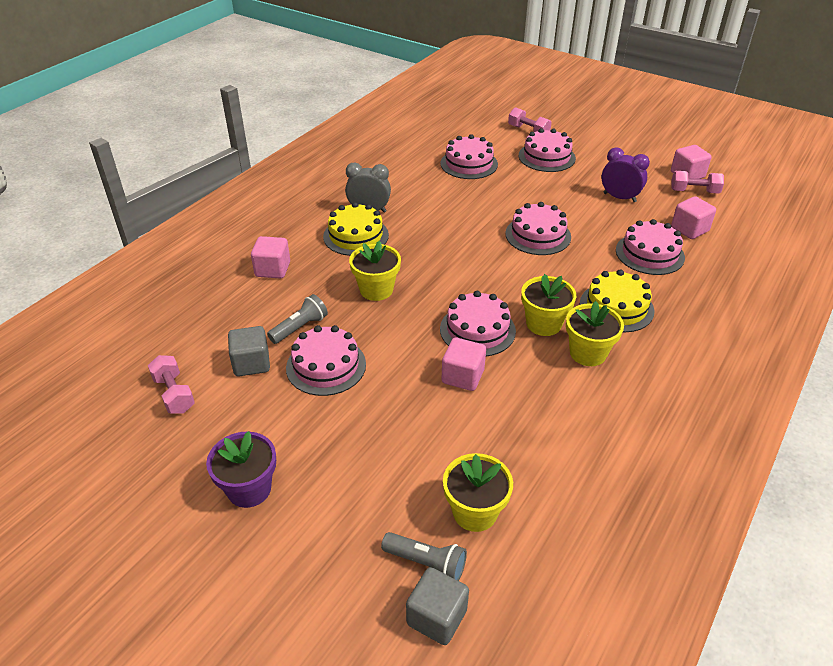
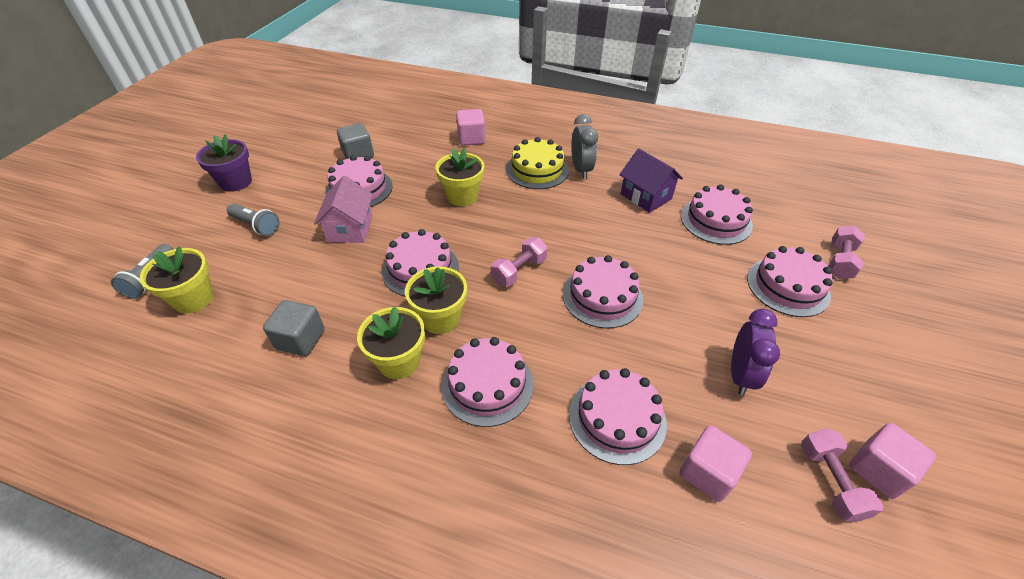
camera: 75 degrees right, 5 degrees up
pink dumbbell [148,355,195,414] -> pink dumbbell moved to [491,237,548,287]
grey flashlight [267,294,328,344] -> grey flashlight moved to [227,203,280,236]
grey cube [406,567,469,645] -> grey cube moved to [263,300,325,356]
pink cube [441,338,486,391] -> none
yellow cake [580,269,654,332] -> pink cake [441,337,534,427]
none -> pink house [314,176,373,243]
none -> purple house [619,148,683,213]

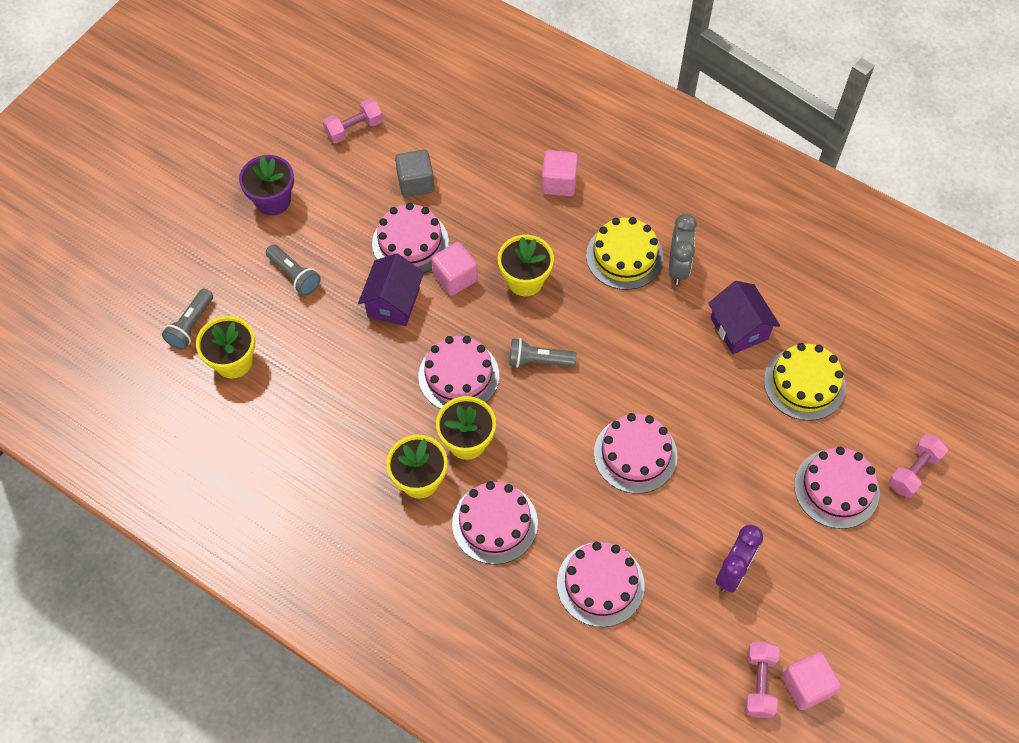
camera: 15 degrees right, 15 degrees up
grey cube [263,300,325,356] -> none
pink house [314,176,373,243] -> purple house [358,253,424,326]
pink dumbbell [491,237,548,287] -> pink dumbbell moved to [323,98,383,144]
pink cube [679,425,752,502] -> pink cube moved to [431,242,478,296]
pink cake [681,185,753,245] -> yellow cake [764,343,846,421]
none -> grey flashlight [509,338,576,368]

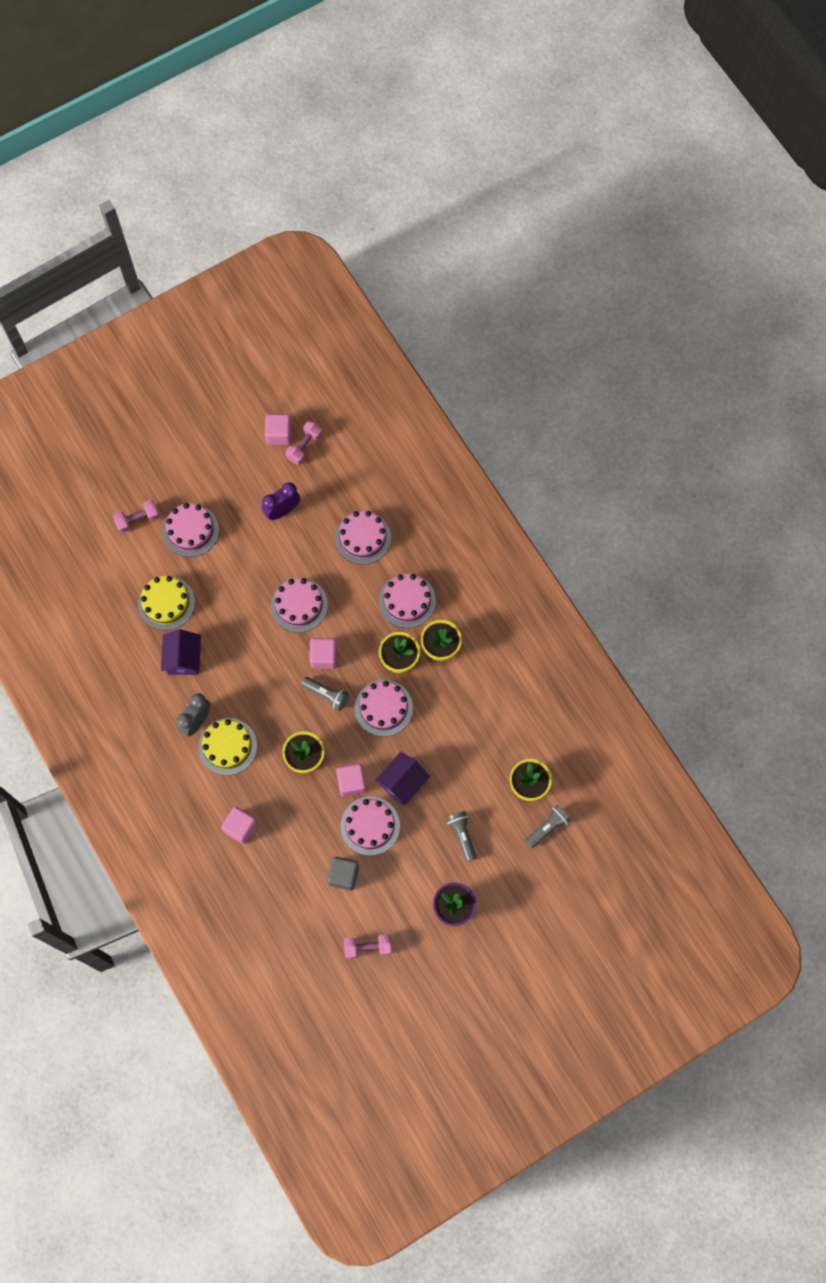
camera: 155 degrees left, 10 degrees up
none -> pink cube [309,638,337,669]

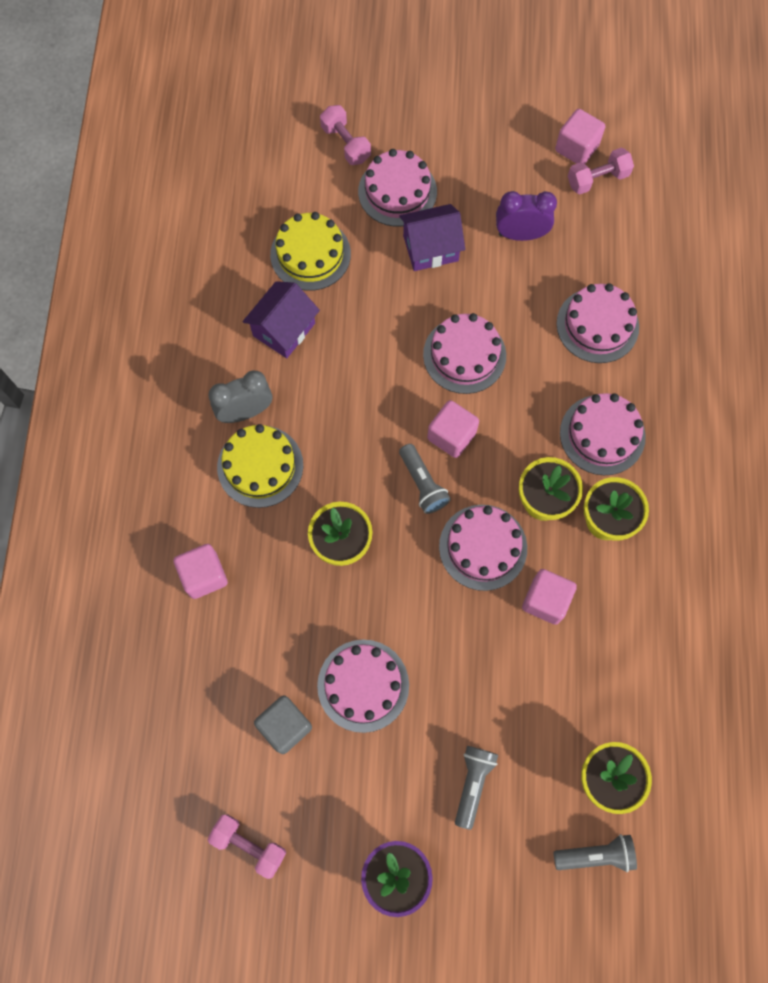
camera: 35 degrees right, 0 degrees up
pink dumbbell [113,499,160,533] -> pink dumbbell turned 45 degrees clockwise [320,105,371,165]
pink cube [336,764,367,797] -> pink cube moved to [522,569,577,625]
purple house [375,752,430,805] -> purple house moved to [399,204,465,271]

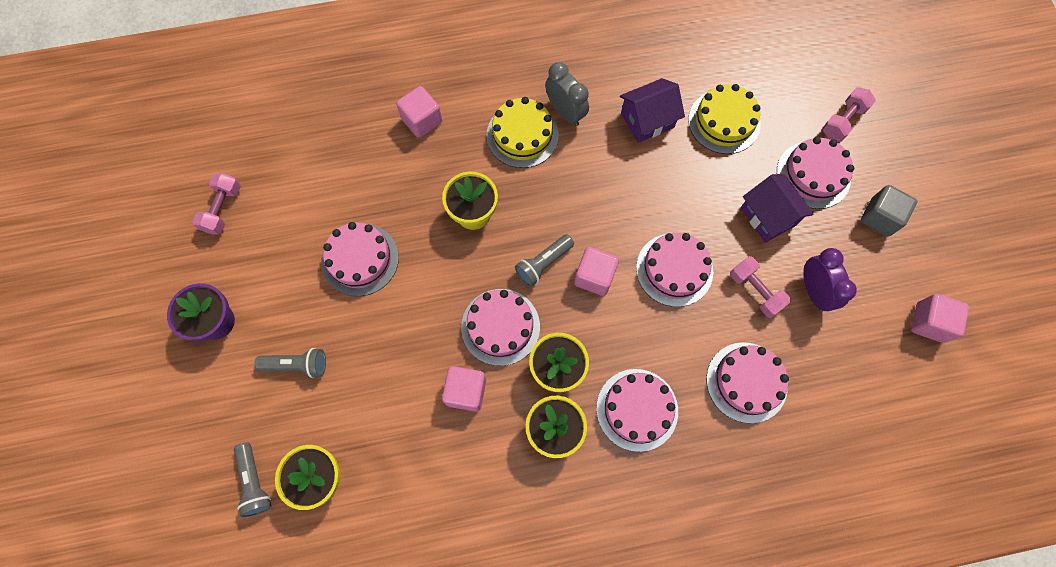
camera: 75 degrees right, 0 degrees up
purple house [243,281,320,358] -> purple house turned 45 degrees counterclockwise [620,78,685,143]
grey cube [254,696,312,754] -> grey cube moved to [861,185,918,236]
pink dumbbell [568,148,634,194] -> pink dumbbell moved to [730,256,791,318]

